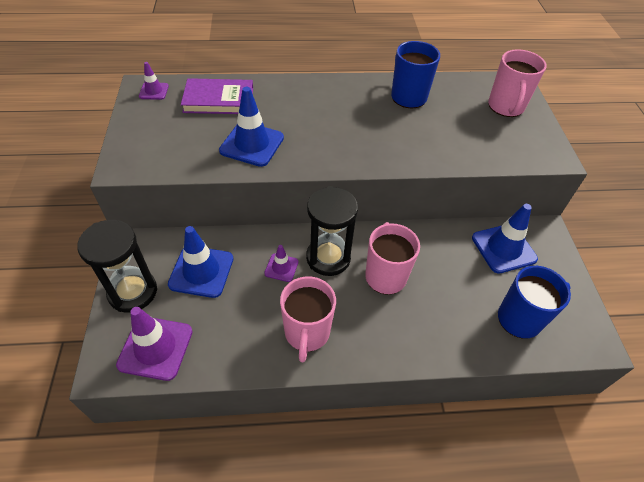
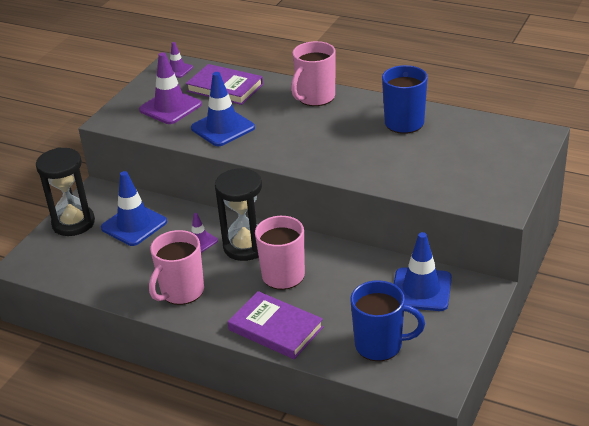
camera: 35 degrees right, 15 degrees down
purple traffic cone [116,307,193,381] -> purple traffic cone moved to [139,52,202,124]
pink mug [488,49,547,117] -> pink mug moved to [291,41,336,106]
none -> purple book [228,291,323,359]

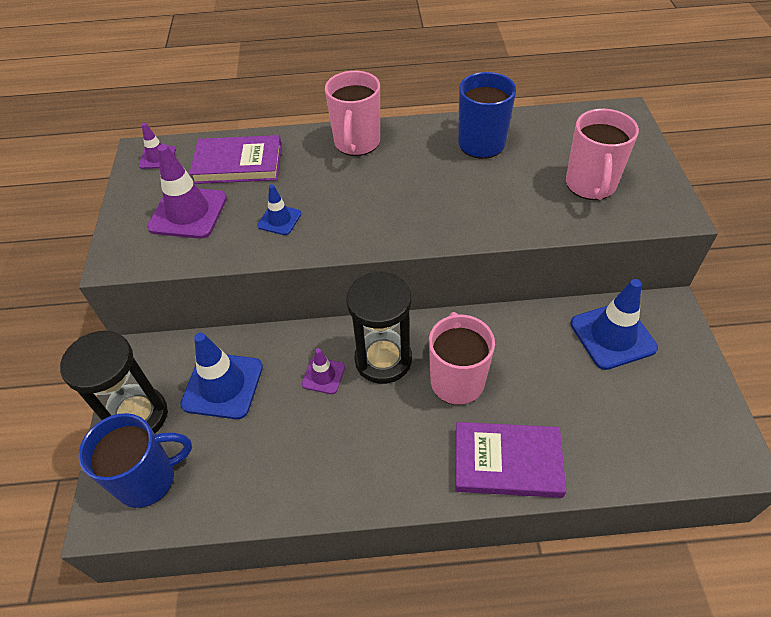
camera: 30 degrees left, 15 degrees up
pink mug [149,230,204,305] -> pink mug moved to [566,109,639,200]
blue traffic cone [191,72,255,146] -> blue traffic cone [257,185,301,235], size x0.54
blue mug [350,280,425,361] -> blue mug moved to [79,413,192,508]

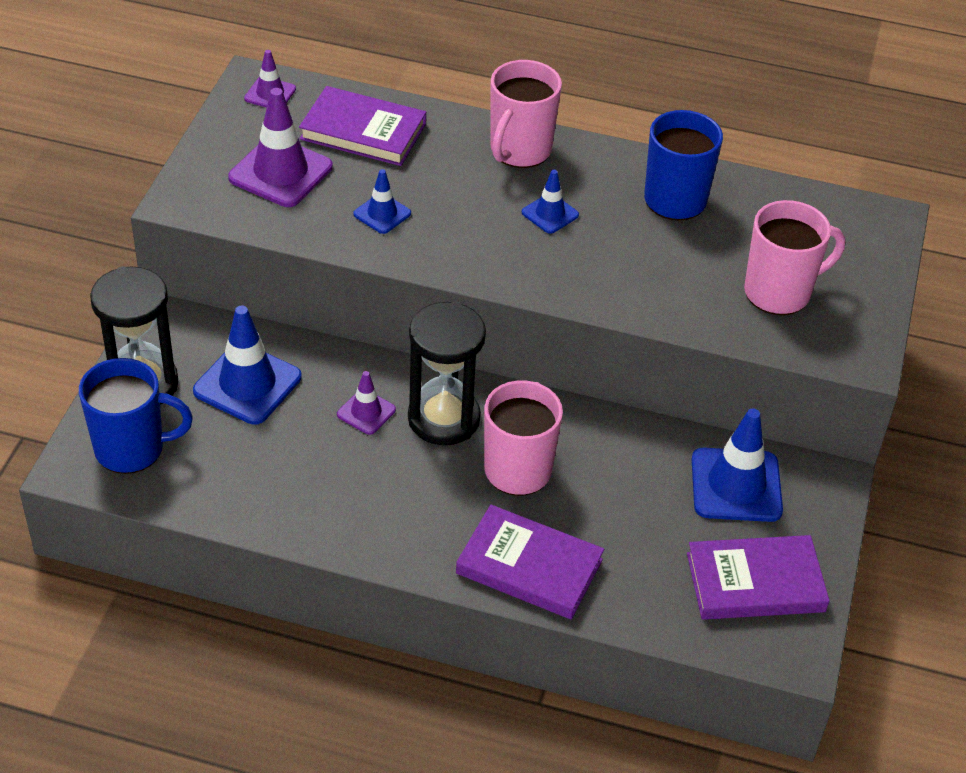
camera: 15 degrees right, 5 degrees down
pink mug [566,109,639,200] -> pink mug turned 135 degrees counterclockwise [744,200,845,315]
none -> blue traffic cone [522,170,579,234]
none -> purple book [687,535,830,620]

